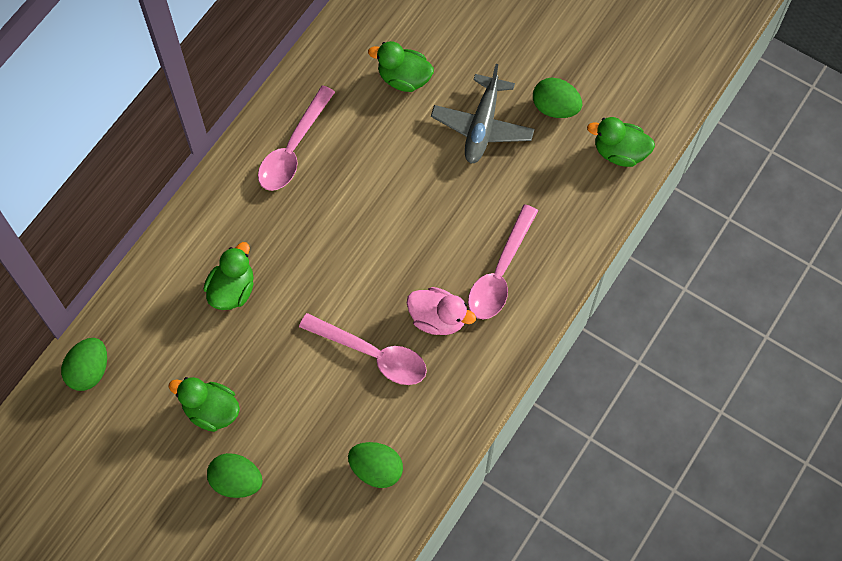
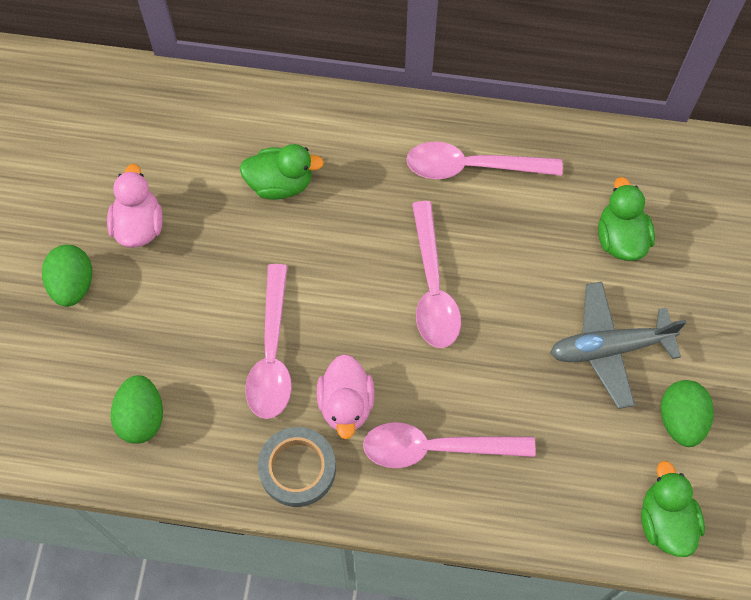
camera: 65 degrees right, 0 degrees up
green egg [61,338,107,391] -> none
green duck [169,377,240,432] -> pink duck [107,164,163,248]
none -> grey tape [258,427,336,507]
none -> pink spoon [412,201,461,348]

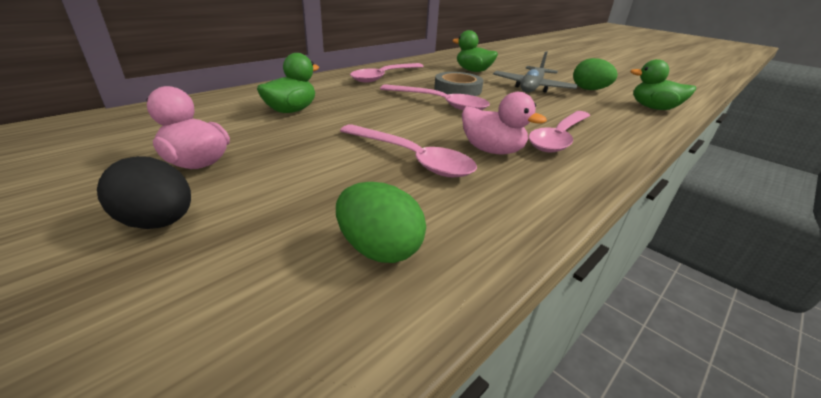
camera: 55 degrees left, 35 degrees down
green egg [42,245,92,307] -> black egg [97,156,191,229]
grey tape [258,427,336,507] -> grey tape moved to [434,72,483,96]

